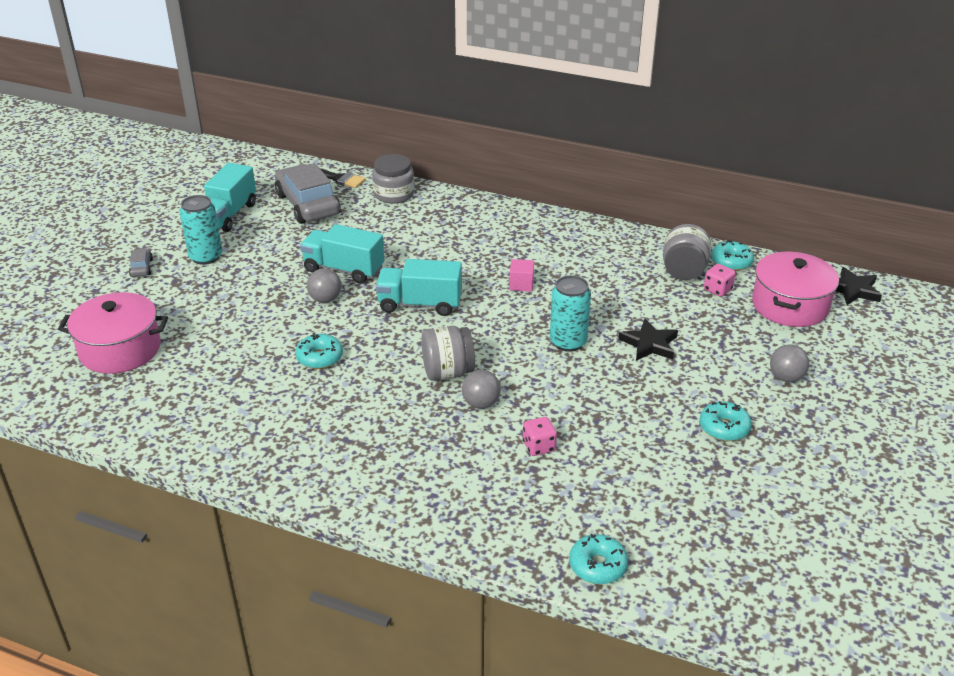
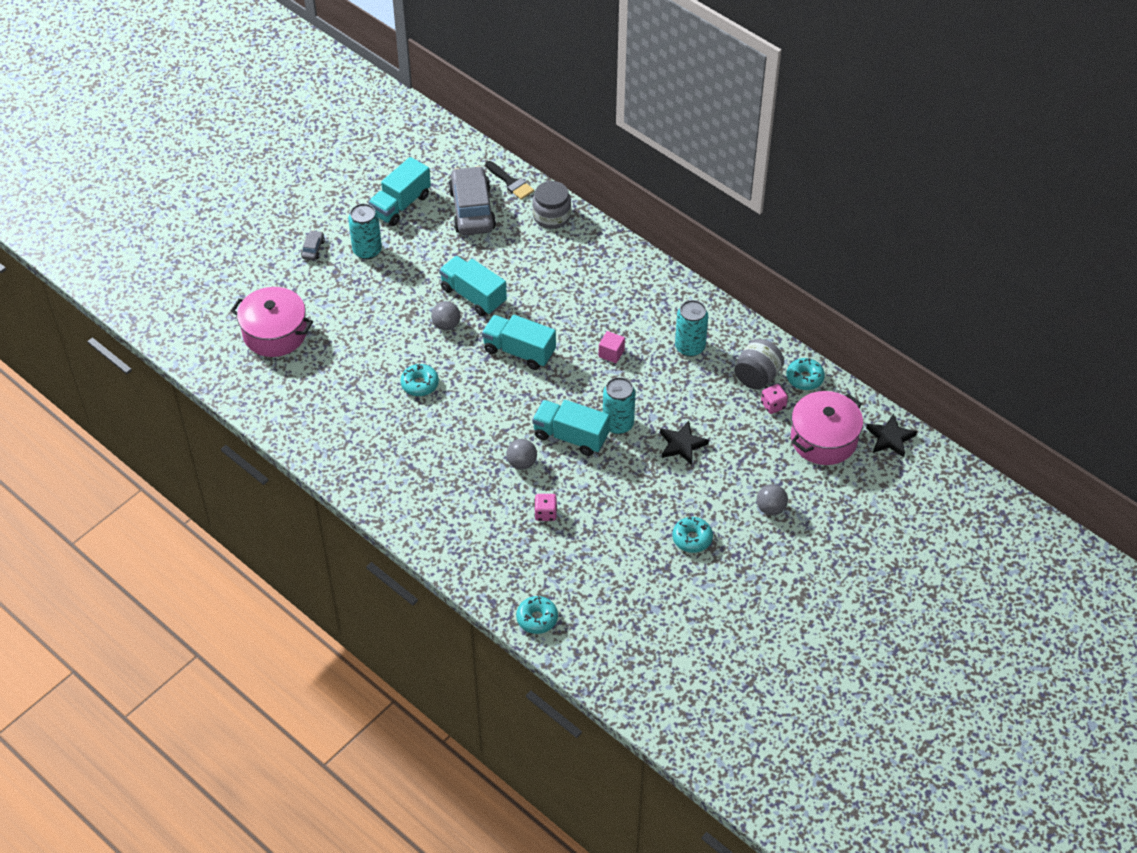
camera: 20 degrees right, 15 degrees up
grey jar [421,326,475,381] -> none
none -> turquoise truck [532,400,610,456]
none -> turquoise can [675,300,708,357]

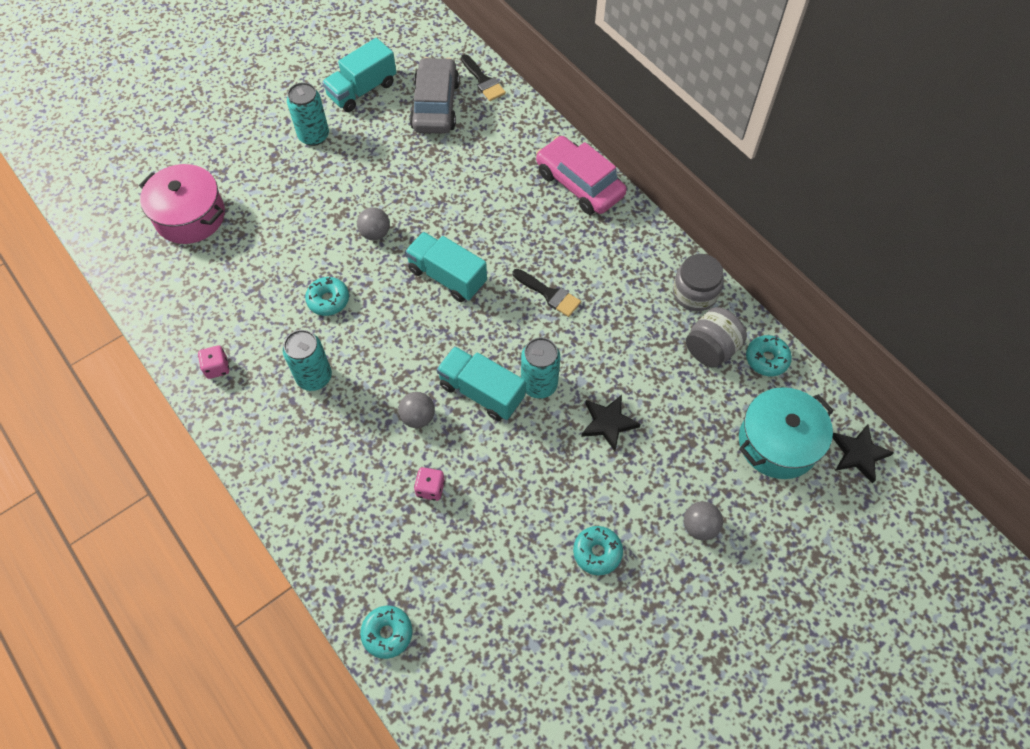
camera: 10 degrees right, 10 degrees up
grey car [301,230,325,261] -> none
turquoise truck [439,256,507,316] -> none
grey jar [532,181,571,229] -> grey jar moved to [673,254,724,311]
pink cube [599,331,625,363] -> black brush [512,269,581,317]
turquoise can [675,300,708,357] -> turquoise can moved to [283,330,332,391]
pink dice [761,384,788,414] -> pink dice moved to [198,345,229,379]
pink pot [791,391,863,465] -> turquoise pot [739,387,834,479]
none -> pink car [536,136,627,215]

